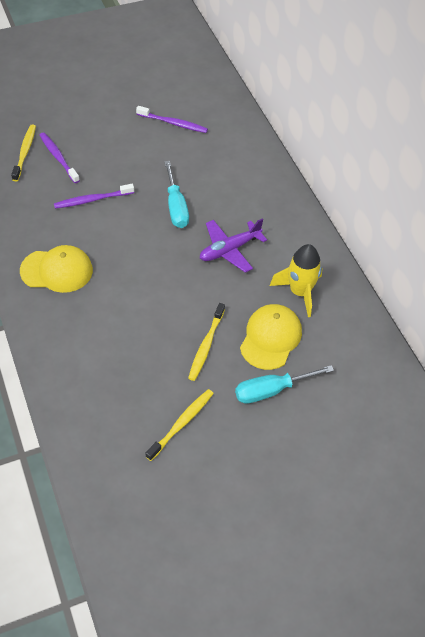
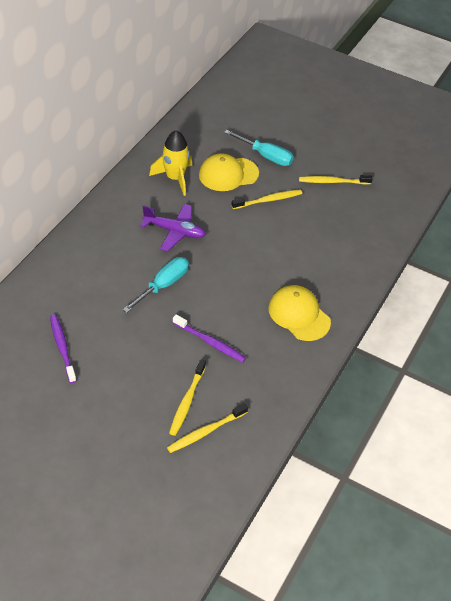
camera: 130 degrees left, 5 degrees down
purple toothbrush [40,132,80,183] -> yellow toothbrush [169,359,206,436]

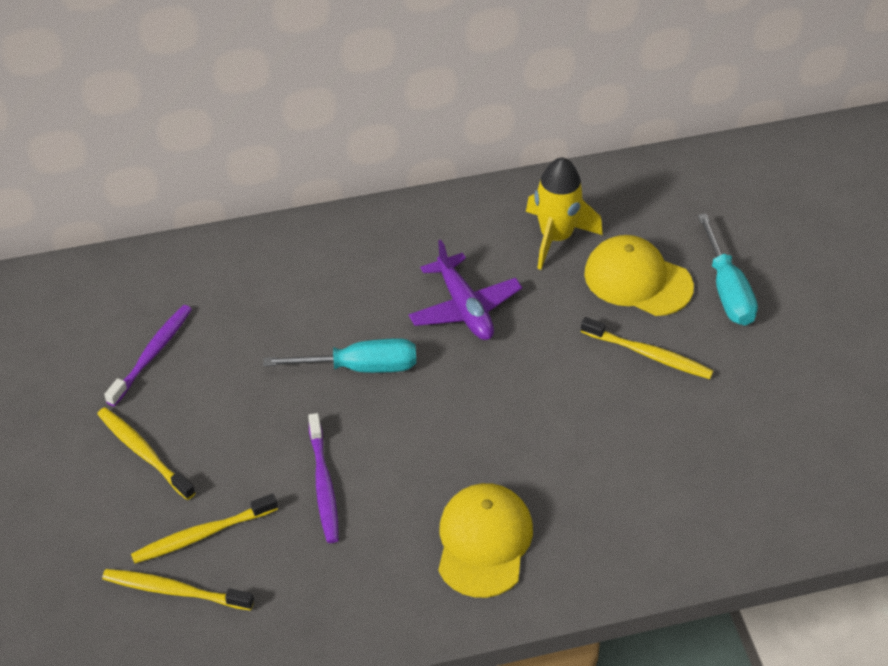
camera: 50 degrees right, 0 degrees up
yellow toothbrush [299,175,373,185] -> yellow toothbrush moved to [97,407,195,500]

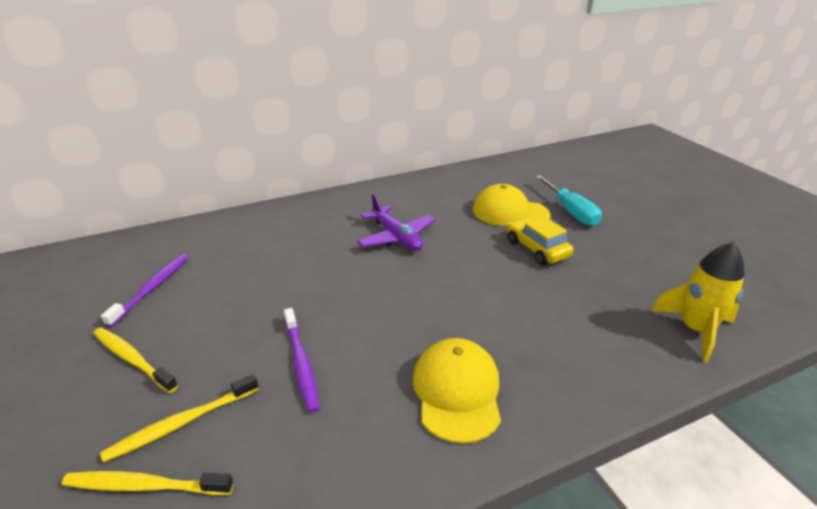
camera: 10 degrees left, 15 degrees down
turquoise screwdriver [263,338,416,373] -> none
yellow rocket [526,157,603,270] -> yellow rocket moved to [651,242,745,363]
yellow toothbrush [581,317,714,379] -> yellow car [507,216,574,265]

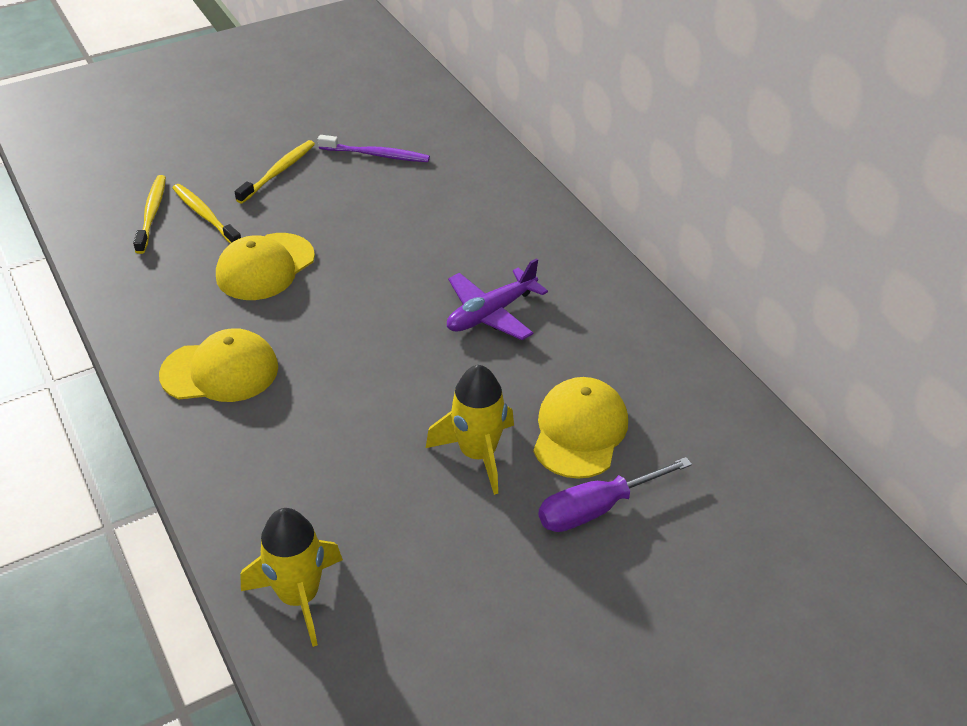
camera: 85 degrees right, 10 degrees up
purple toothbrush [284,308,320,413] -> yellow cap [216,233,315,300]
yellow car [507,216,574,265] -> yellow rocket [426,365,514,495]
turquoise screwdriver [535,175,602,226] -> purple screwdriver [538,457,692,532]

